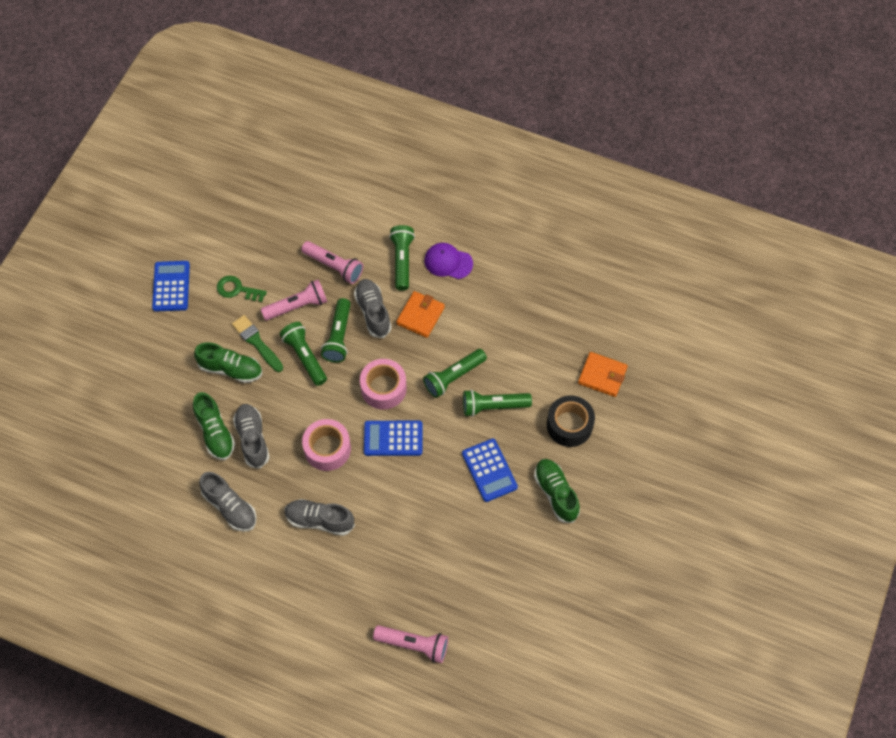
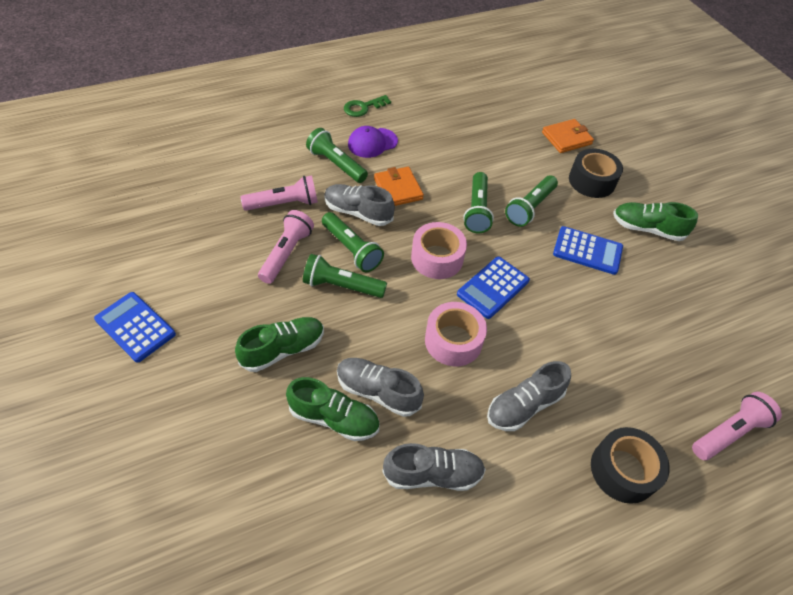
camera: 50 degrees left, 10 degrees down
green key [217,276,267,302] -> green key moved to [344,95,391,117]
green brush [232,315,283,372] -> none
none -> black tape [591,427,670,504]

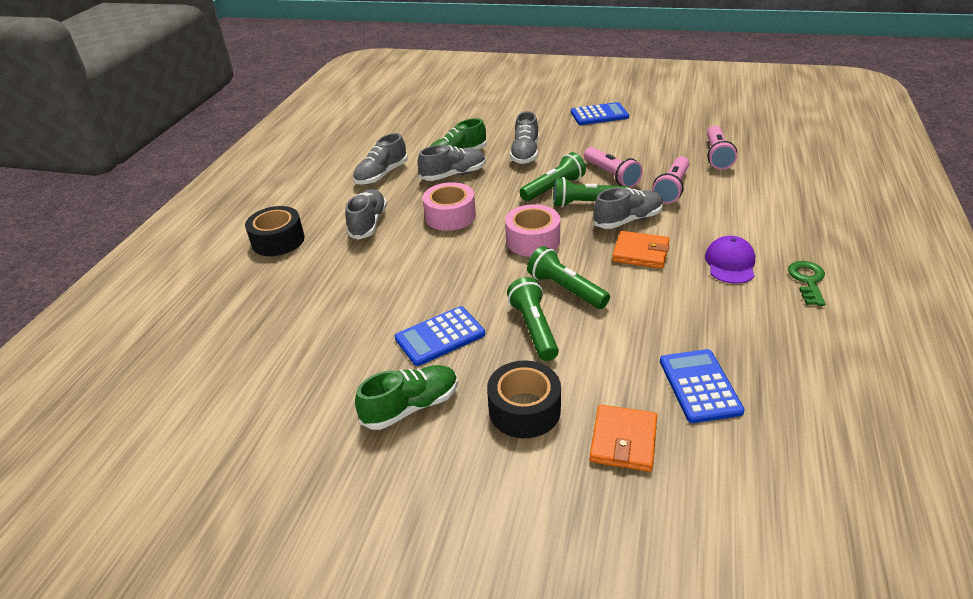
camera: 135 degrees right, 15 degrees down
green shoe [235,317,324,372] -> grey shoe [510,111,539,164]
green flashlight [306,128,368,183] -> none
blue calculator [457,257,530,319] -> blue calculator moved to [660,349,745,423]
pink flashlight [692,392,782,460] -> pink flashlight moved to [707,126,737,170]

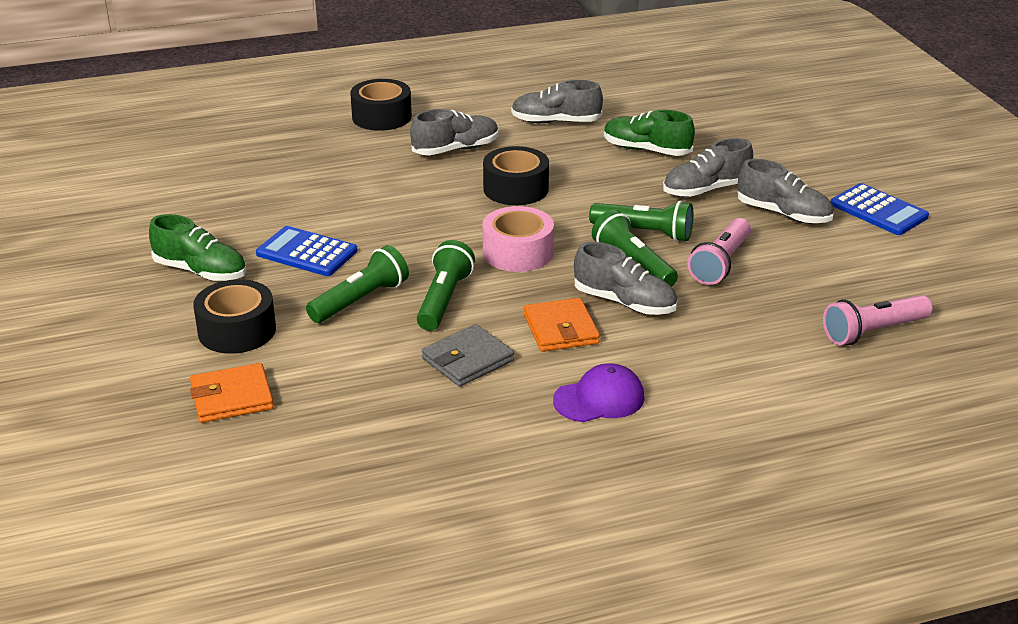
camera: 55 degrees right, 5 degrees down
grey shoe [417,145,486,181] -> grey shoe moved to [737,159,834,224]
pink tape [422,182,476,231] -> black tape [483,146,549,205]
pink flashlight [652,156,689,204] -> none
blue calculator [660,349,745,423] -> none
green key [788,261,826,306] -> none
none -> grey wallet [422,324,514,387]

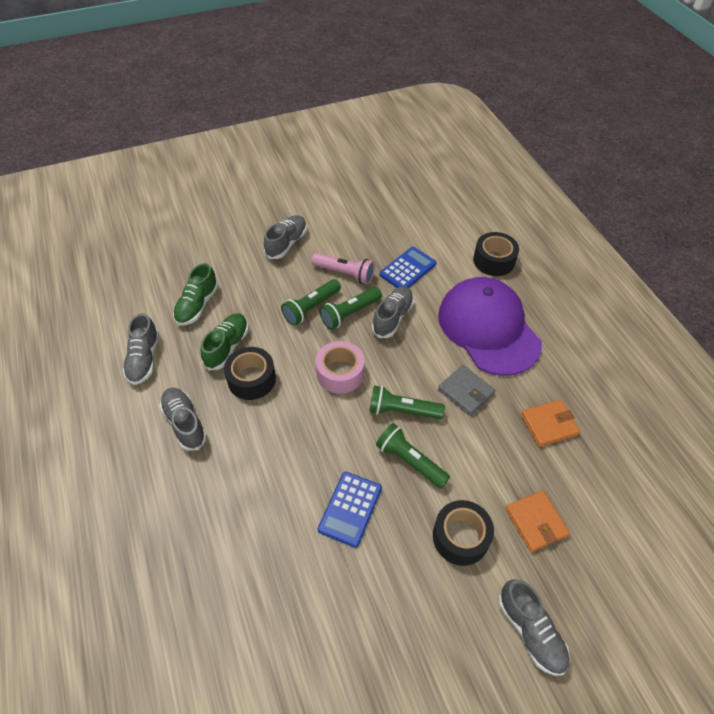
camera: 95 degrees left, 20 degrees up
green shoe [149,214,246,281] -> green shoe moved to [200,313,249,370]
black tape [350,79,412,131] -> black tape moved to [473,232,519,276]
orange wallet [524,298,600,352] -> orange wallet moved to [521,400,580,447]
purple cap [553,363,645,422] -> purple cap [438,277,542,376], size x2.28
green flashlight [589,201,693,242] -> green flashlight turned 150 degrees counterclockwise [281,279,341,325]
grey shoe [663,138,753,197] -> grey shoe moved to [498,579,570,676]
pink flashlight [823,295,933,345] -> none
blue calculator [831,183,929,235] -> blue calculator moved to [380,247,437,288]

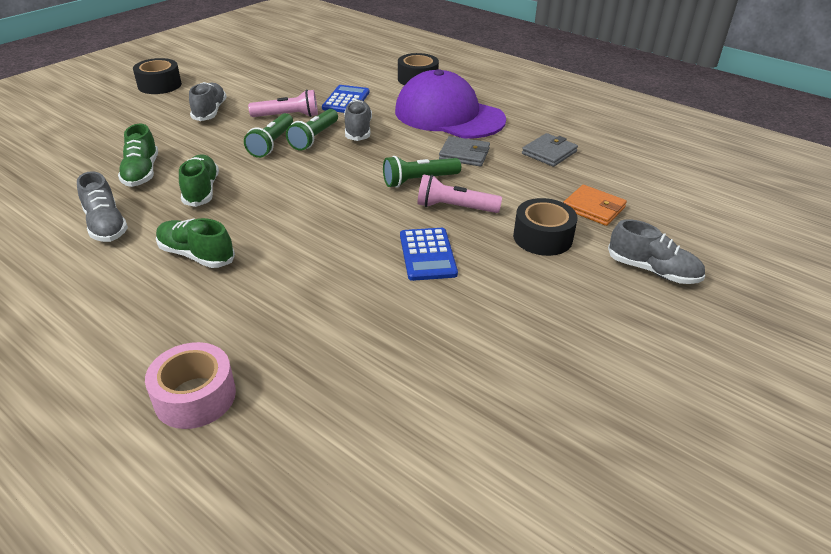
camera: 30 degrees left, 15 degrees down
grey shoe [159,388,207,451] -> green shoe [156,218,235,268]
black tape [224,347,276,400] -> black tape moved to [133,58,182,94]
pink tape [316,341,364,394] -> pink tape moved to [145,342,236,429]
green flashlight [376,423,450,488] -> pink flashlight [417,174,502,213]
orange wallet [521,400,580,447] -> grey wallet [522,133,578,167]

